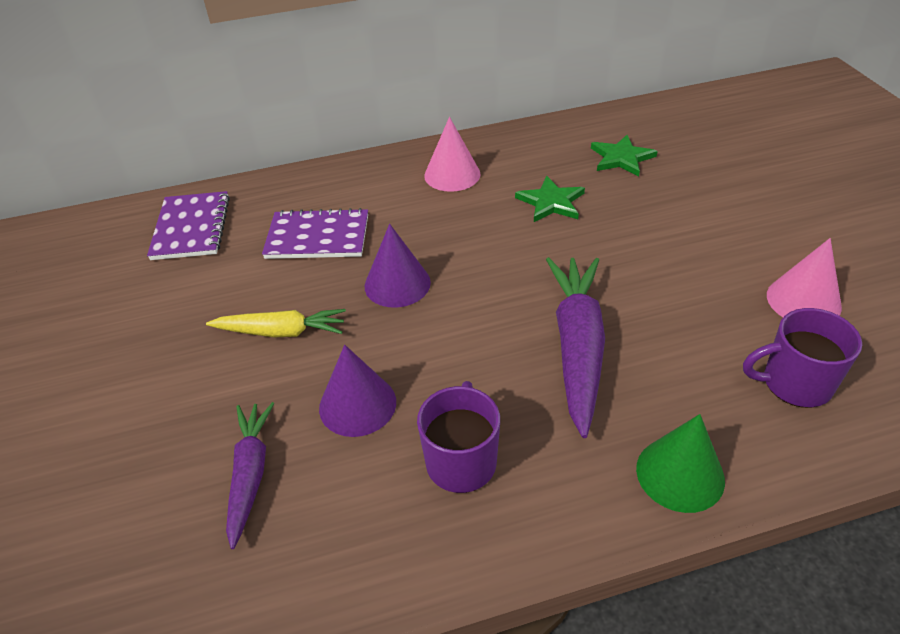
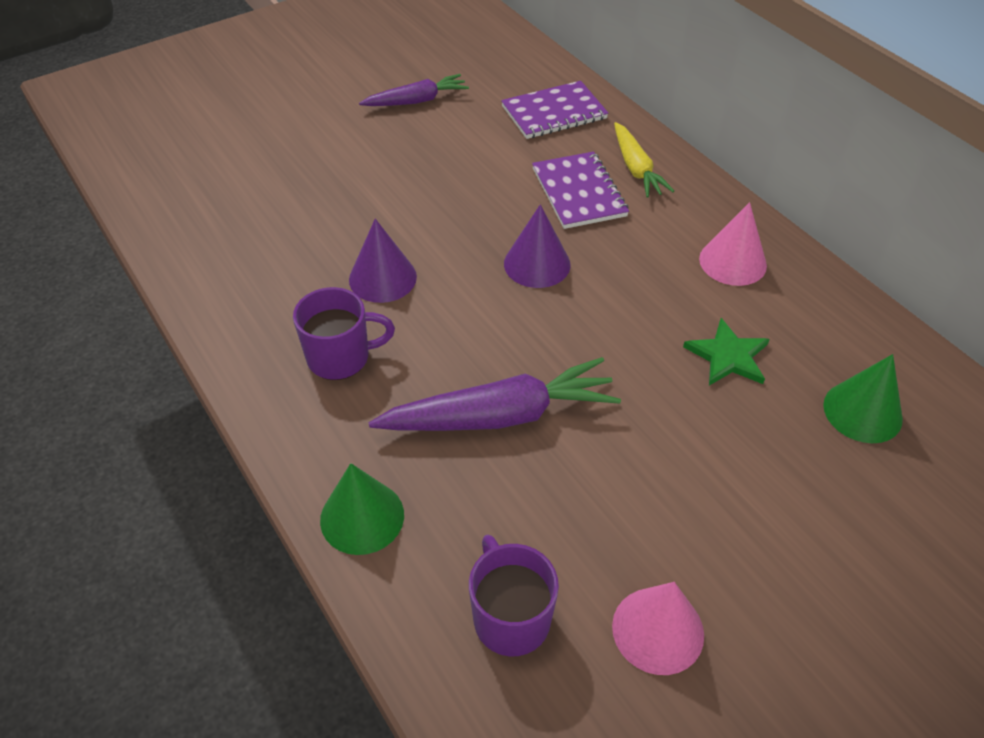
camera: 70 degrees right, 5 degrees up
yellow carrot [206,309,346,337] -> yellow carrot moved to [614,122,674,198]
purple carrot [226,402,275,549] -> purple carrot moved to [359,74,469,106]
green star [591,135,658,177] -> green cone [823,354,903,443]

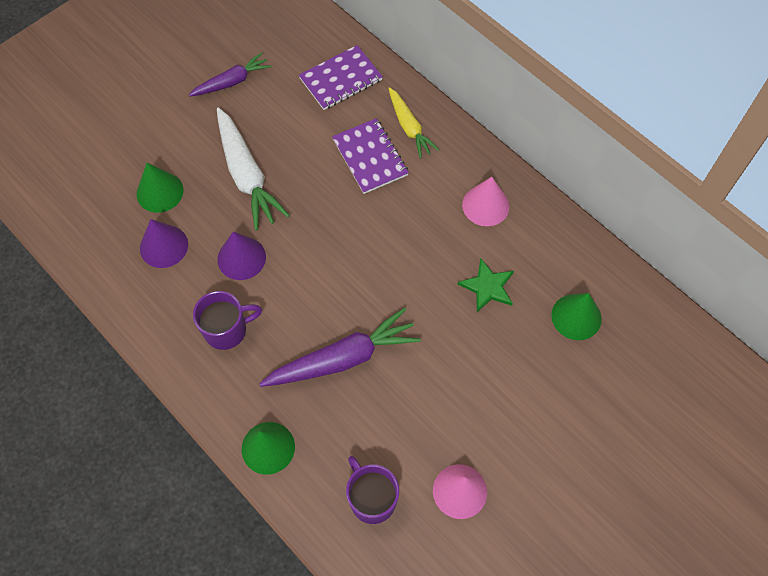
camera: 10 degrees left, 15 degrees up
purple cone [504,204,571,288] -> purple cone moved to [140,219,188,268]
none -> green cone [136,163,184,213]
none -> white carrot [217,108,290,230]

